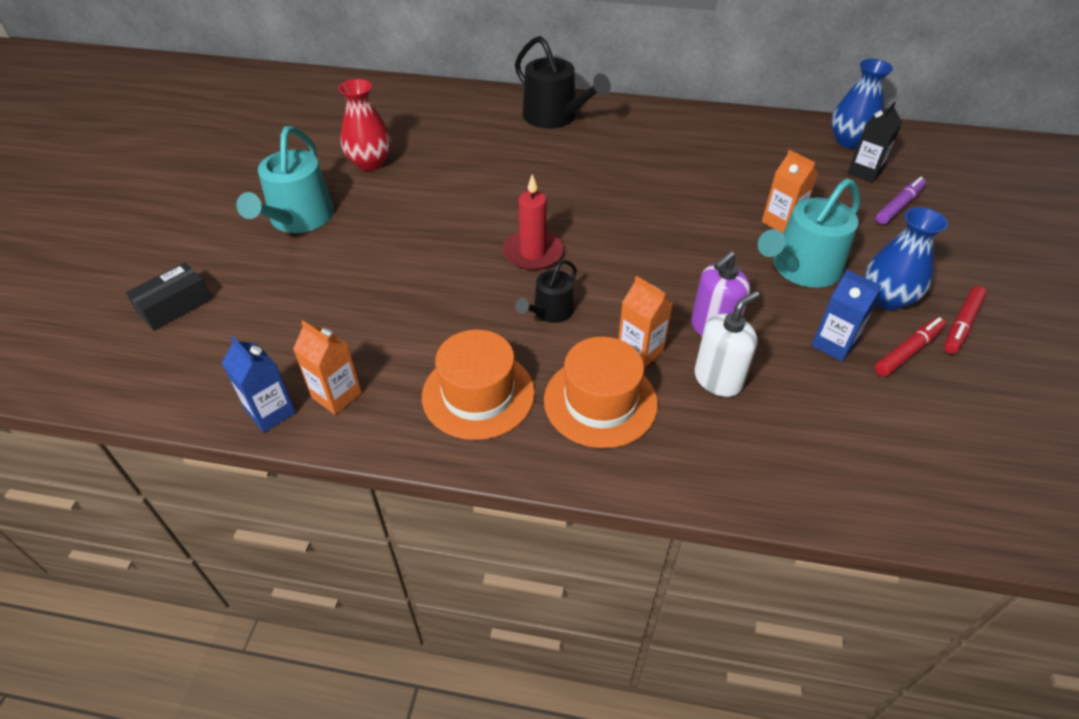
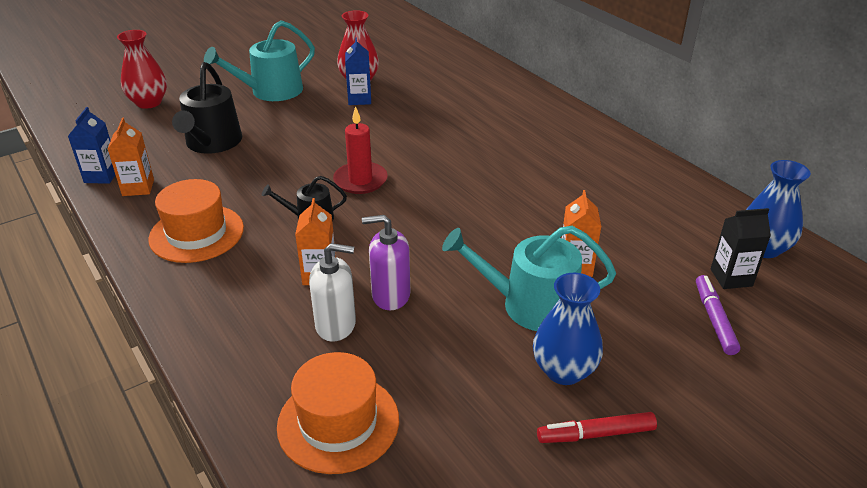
camera: 45 degrees right, 10 degrees down
black box [126,262,211,330] -> red vase [117,30,167,109]
black watering can [515,36,611,128] -> black watering can moved to [172,62,242,154]
orange hat [544,337,658,448] -> orange hat moved to [277,352,399,474]
blue carton [811,270,882,362] -> blue carton moved to [345,38,371,105]
red marker [874,317,946,377] -> none
purple marker [876,177,926,224] -> purple marker turned 90 degrees counterclockwise [696,275,740,355]

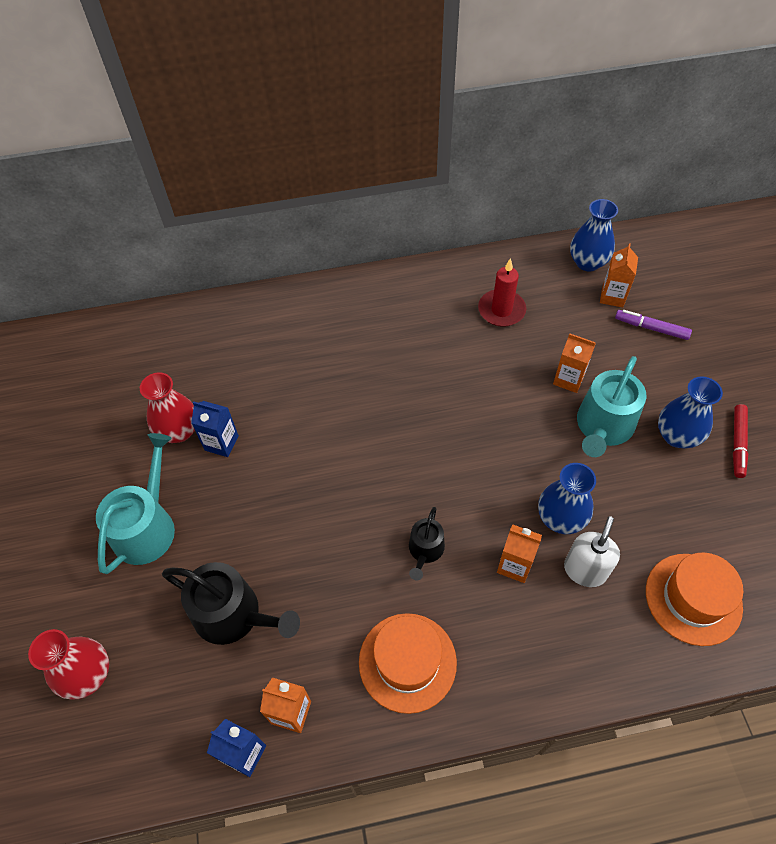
camera: 65 degrees left, 20 degrees up
turquoise watering can [204,20,315,101] -> turquoise watering can turned 150 degrees counterclockwise [96,433,175,574]
red candle [333,106,388,194] -> red candle moved to [478,258,526,327]
purple soap dispenser [362,215,410,310] -> blue vase [538,463,596,534]
black carton [711,208,771,289] -> orange carton [600,243,638,307]

